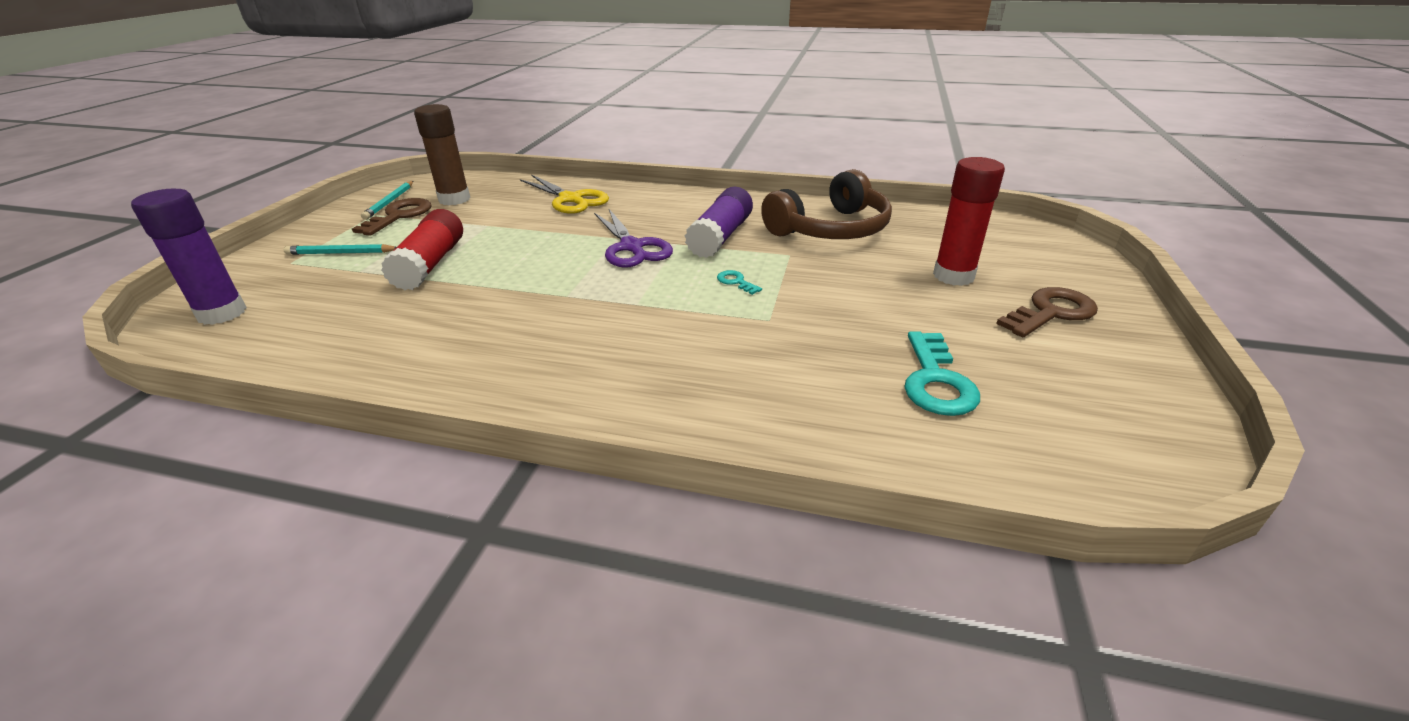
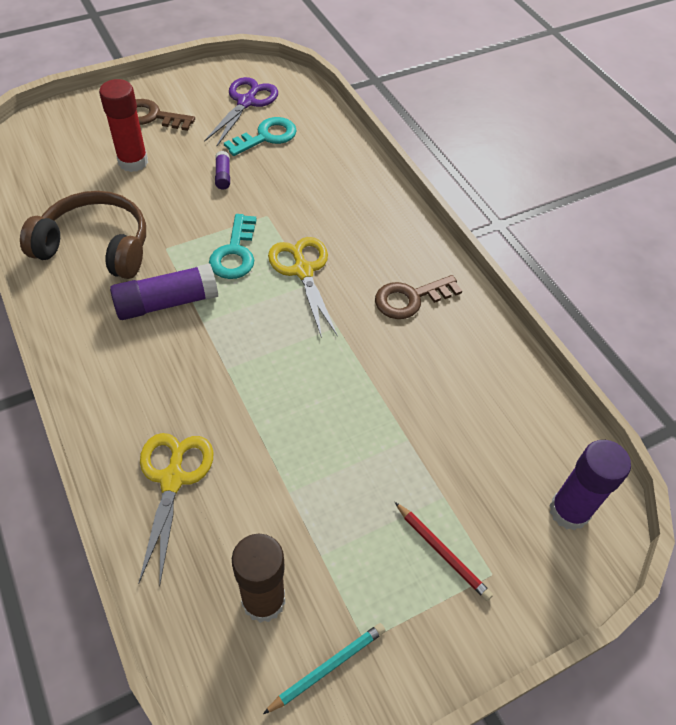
camera: 135 degrees left, 20 degrees up
turquoise pencil [284,244,397,255] -> red pencil [395,502,493,601]
brown key [352,198,432,236] -> brown key moved to [375,275,462,319]
red glue stick [381,209,463,290] -> none
purple scissors [594,209,673,268] -> purple scissors moved to [204,77,278,146]
turquoise key [717,270,762,295] -> turquoise key [209,214,256,279], size x2.02
none -> purple glue stick [215,151,230,189]
none -> yellow scissors [268,237,338,338]

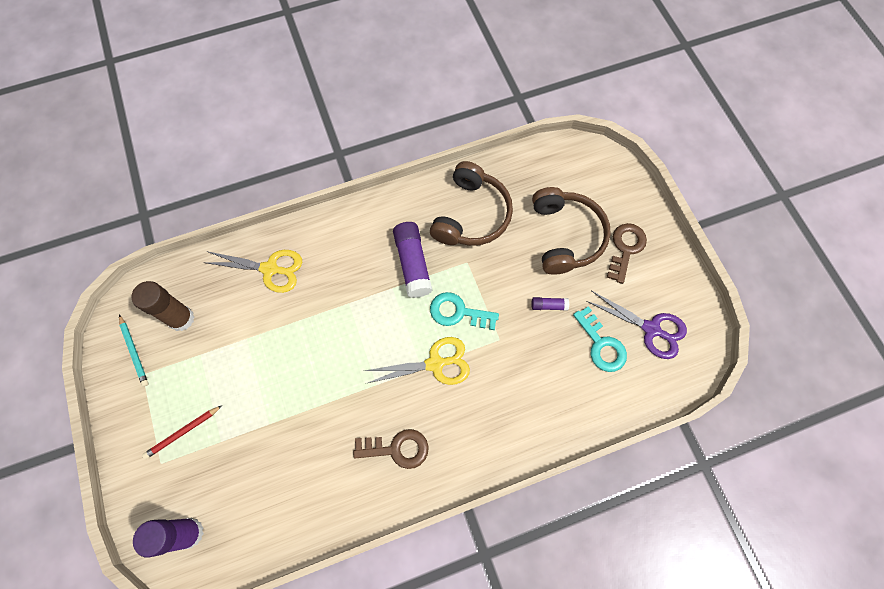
camera: 100 degrees right, 15 degrees up
red glue stick [99,79,148,172] -> brown headphones [532,187,611,275]
brown key [375,275,462,319] -> brown key turned 105 degrees clockwise [353,429,429,469]

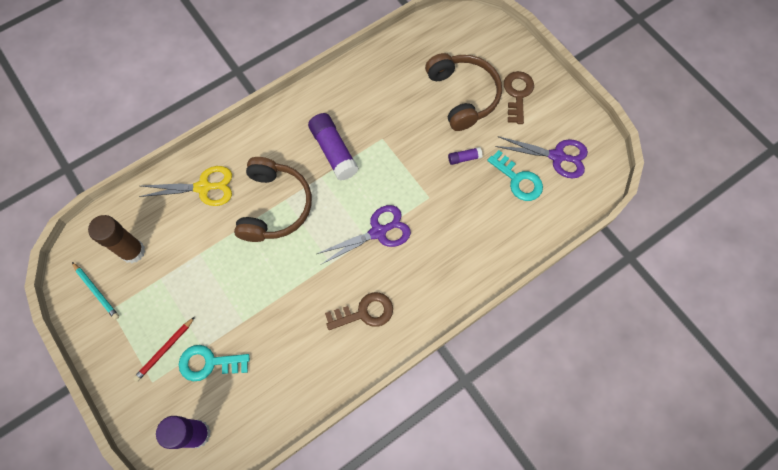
camera: 15 degrees left, 0 degrees up
yellow scissors [365,337,470,385] -> purple scissors [317,205,411,264]
brown headphones [430,161,513,246] -> brown headphones moved to [234,157,312,242]
turquoise key [430,292,499,330] -> turquoise key moved to [179,345,250,382]

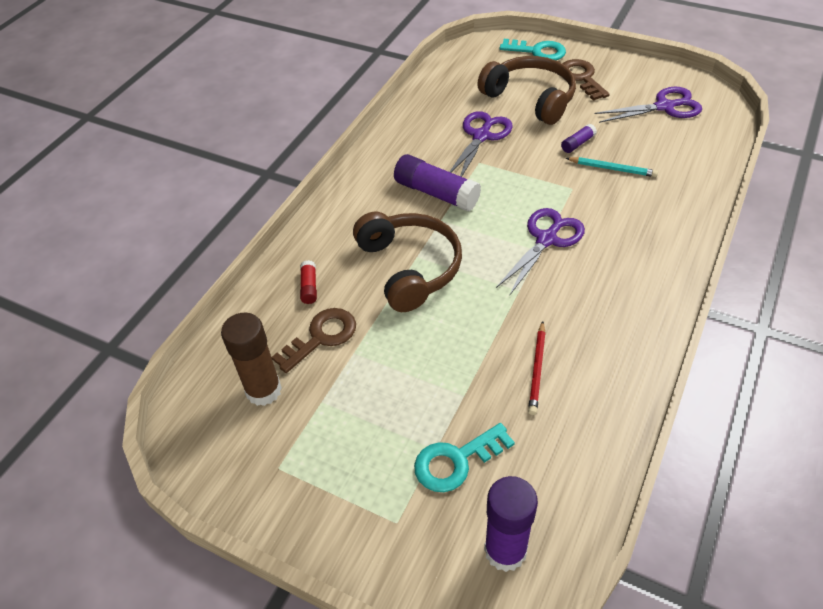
camera: 25 degrees left, 20 degrees down
turquoise pencil [72,262,119,320] -> turquoise pencil moved to [566,157,658,177]
red pencil [133,317,195,382] -> red pencil moved to [528,321,546,415]
yellow scissors [138,166,232,206] -> red glue stick [300,260,317,304]
brown key [325,292,393,330] -> brown key moved to [272,308,356,373]
turquoise key [487,150,543,201] -> turquoise key moved to [500,39,566,60]
none -> purple scissors [449,111,513,177]

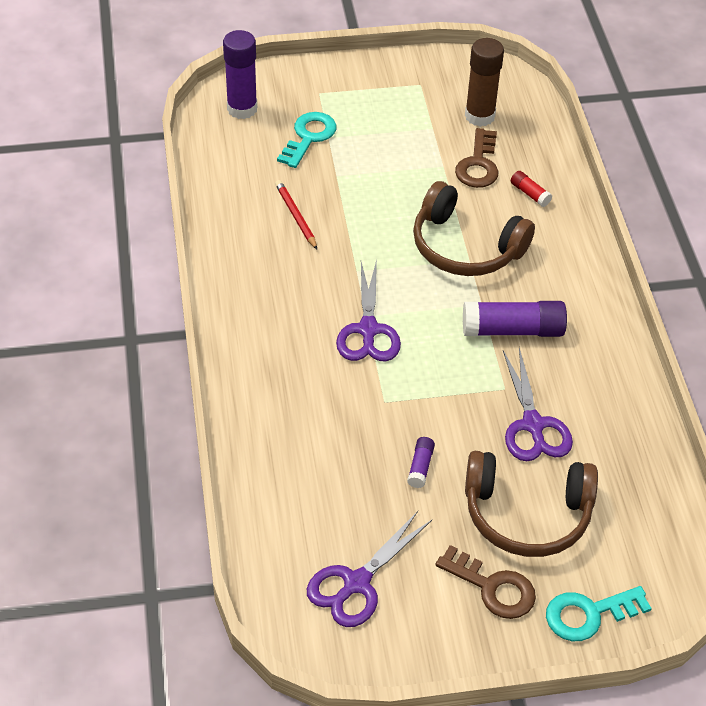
camera: 140 degrees right, 0 degrees up
turquoise pencil [566,157,658,177] -> none

